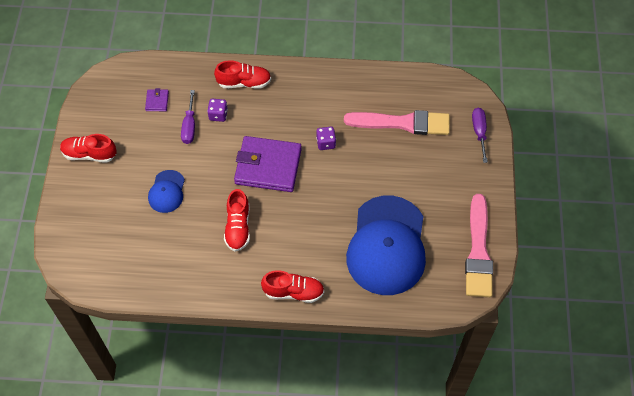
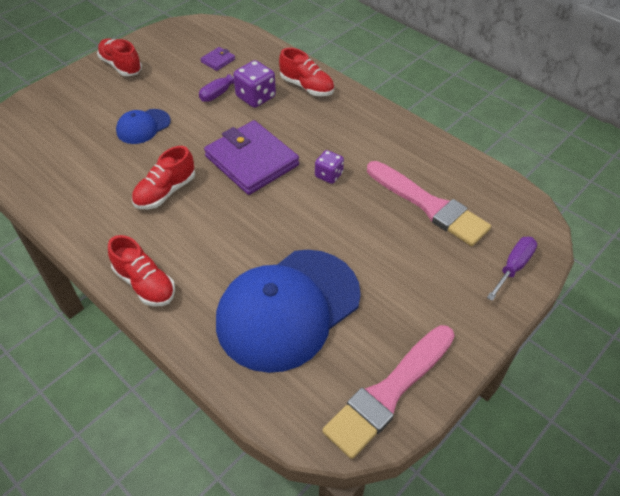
camera: 40 degrees right, 10 degrees down
purple dice [207,99,228,122] -> purple dice [233,60,276,108], size x1.55

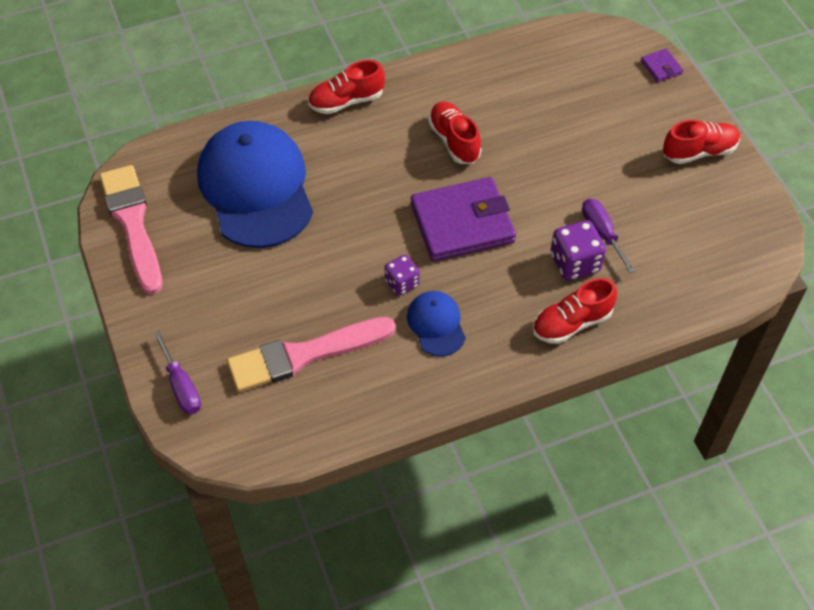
camera: 115 degrees right, 5 degrees up
blue cap [116,109,171,144] -> blue cap moved to [407,291,466,356]
purple wallet [200,47,235,71] -> purple wallet moved to [641,49,683,82]

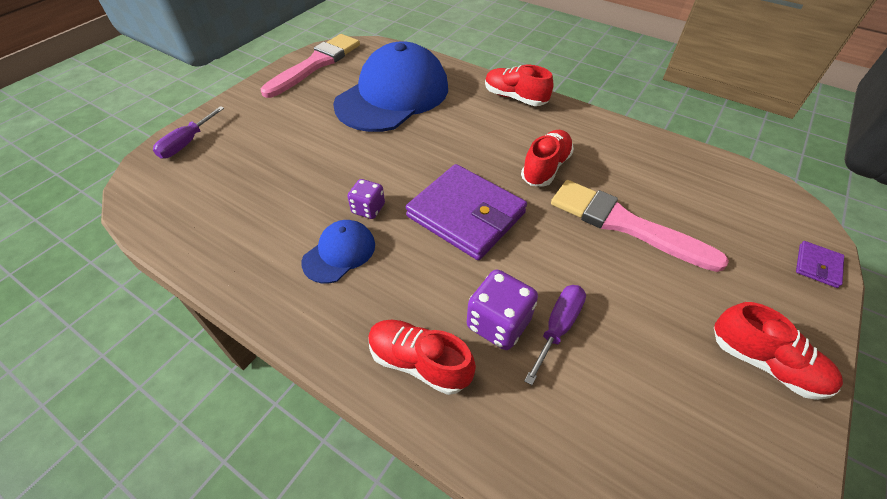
camera: 55 degrees right, 5 degrees down
pink brush [227,317,396,392] -> pink brush moved to [551,180,729,272]

